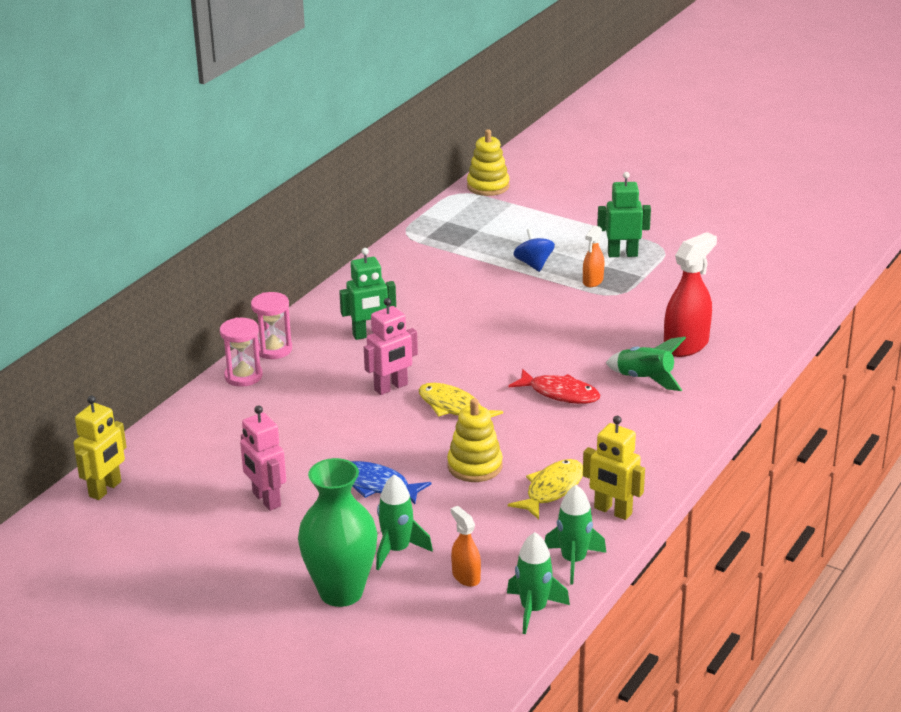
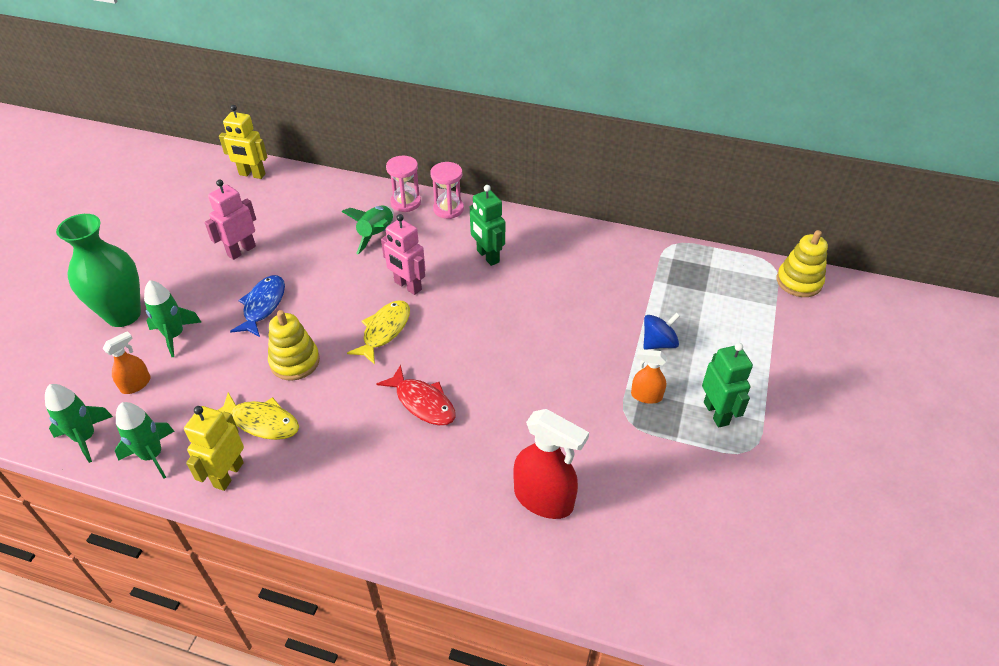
camera: 75 degrees right, 15 degrees up
red fish [509,369,600,404] -> red fish turned 60 degrees counterclockwise [376,365,455,425]
green rocket [606,337,686,391] -> green rocket moved to [341,205,394,254]

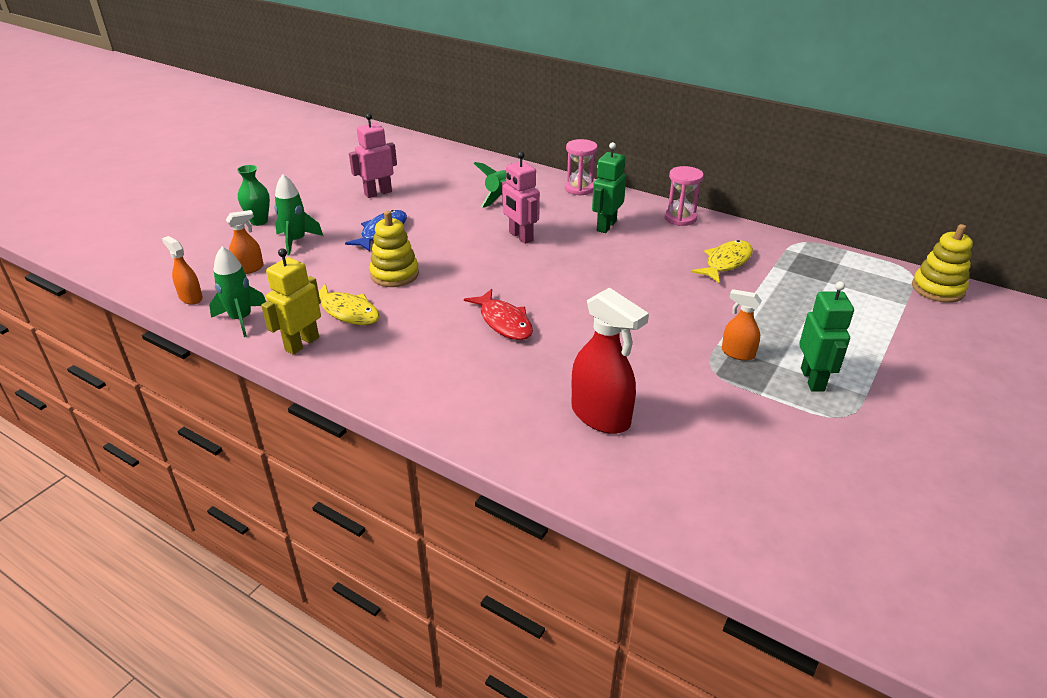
camera: 15 degrees right, 10 degrees down
green rocket [45,384,113,463] -> orange spray bottle [162,236,203,305]
green vase [56,214,141,327] -> green vase [237,165,270,226], size x0.54
yellow robot [219,105,268,179] -> none
yellow fish [347,300,410,365] -> yellow fish moved to [691,240,753,283]
pink hourglass [386,156,421,212] -> pink hourglass moved to [664,166,704,226]
green robot [470,185,505,266] -> green robot turned 45 degrees clockwise [592,142,626,233]
blue spinning top [643,313,680,350] -> none

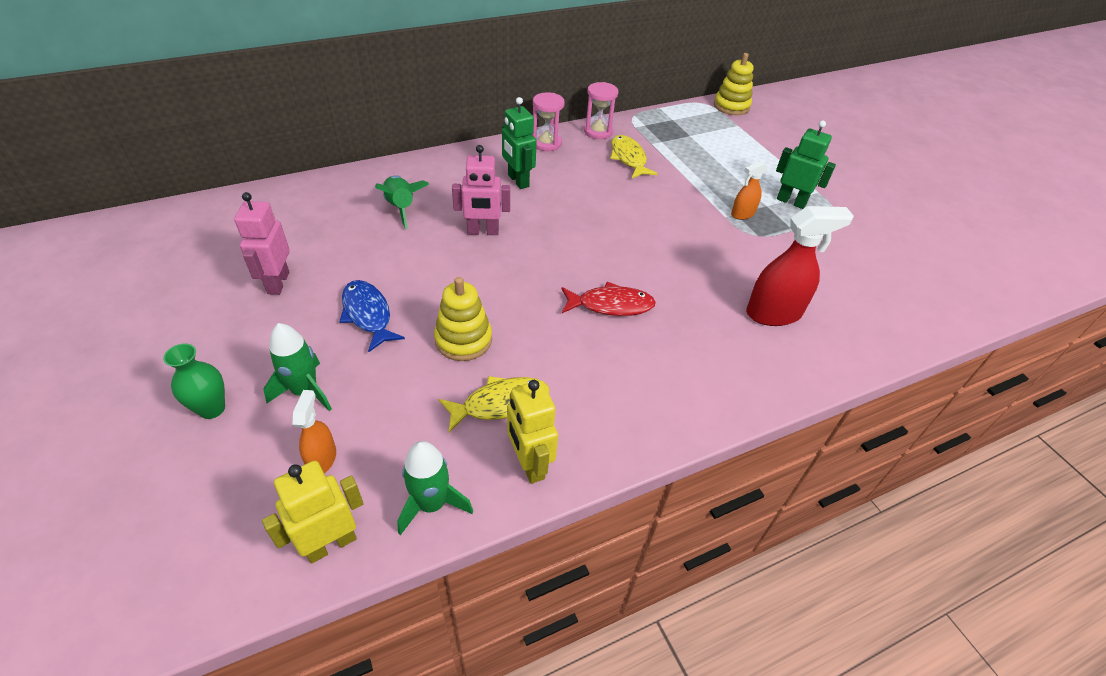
camera: 60 degrees left, 10 degrees up
orange spray bottle [162,236,203,305] -> yellow robot [262,461,364,563]
pink hourglass [565,139,598,196] -> pink hourglass moved to [584,82,618,139]

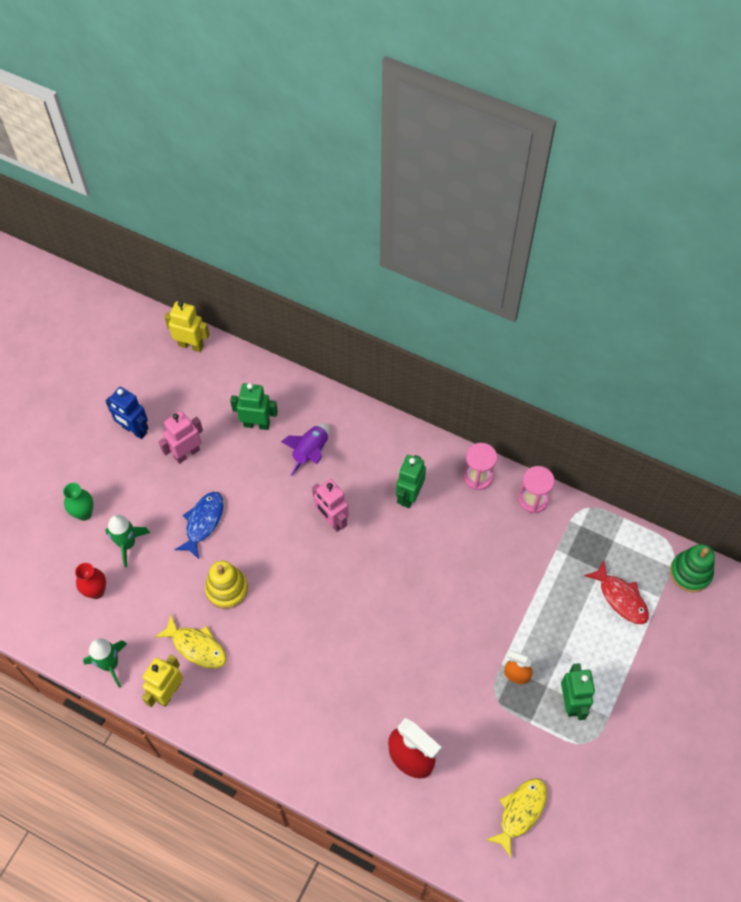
camera: 55 degrees right, 15 degrees up
yellow robot [262,461,364,563] -> yellow robot moved to [164,301,210,352]
orange spray bottle [292,390,336,473] -> red vase [75,563,106,599]
green rocket [375,175,429,229] -> purple rocket [281,424,330,476]
red fish [562,282,656,316] -> red fish moved to [584,560,649,624]
yellow fish [610,135,658,178] -> yellow fish moved to [486,778,547,858]
yellow stacking toy [714,53,754,115] -> green stacking toy [670,544,715,592]
none -> blue robot [106,387,149,439]
none -> green robot [230,383,278,430]

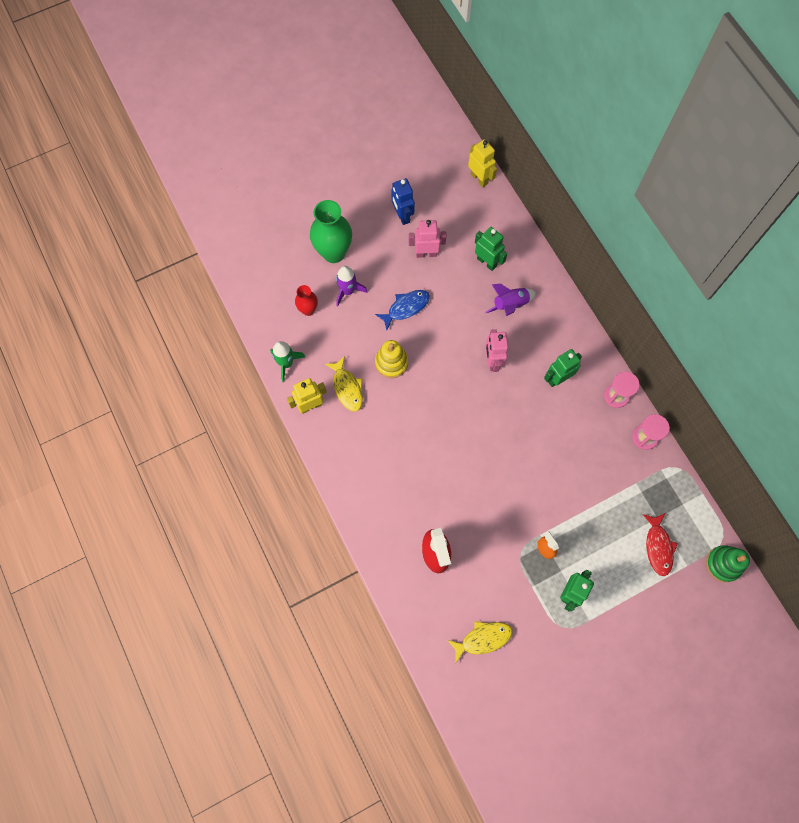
camera: 35 degrees right, 10 degrees up
green vase [63,483,94,521] -> green vase [310,200,352,263], size x1.87
green rocket [105,515,150,567] -> purple rocket [336,266,368,306]

